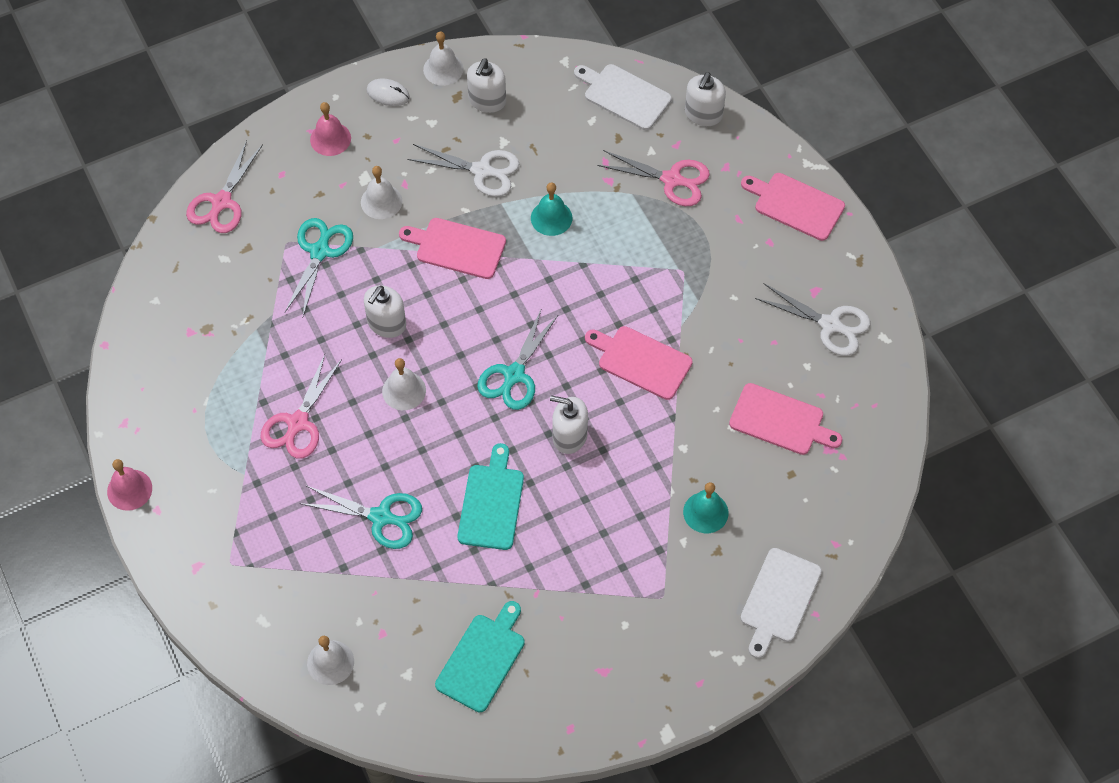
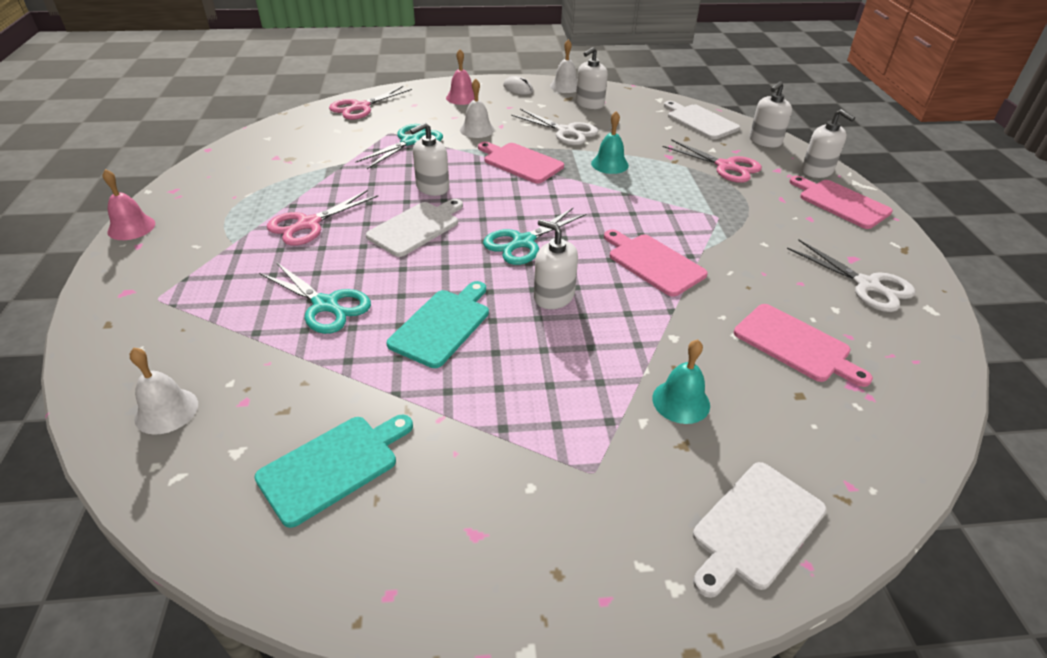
camera: 20 degrees right, 20 degrees down
white bell [382,358,426,410] -> white cutting board [366,199,463,257]
none -> white soap dispenser [802,109,855,178]

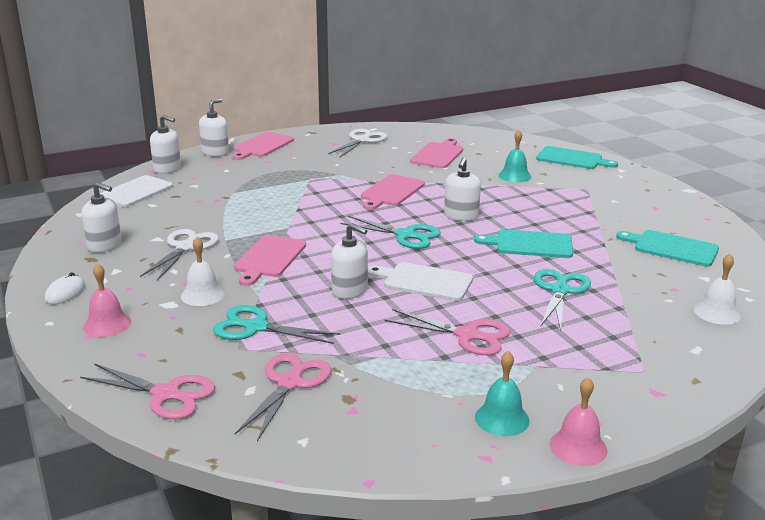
camera: 110 degrees left, 15 degrees down
white bell [550,39,577,93] -> none
turquoise bell [591,111,629,174] -> turquoise bell moved to [475,351,530,436]
pink scissors [663,139,762,183] -> pink scissors moved to [235,353,331,441]
white cutting board [693,462,827,598] -> turquoise cutting board [536,146,618,169]

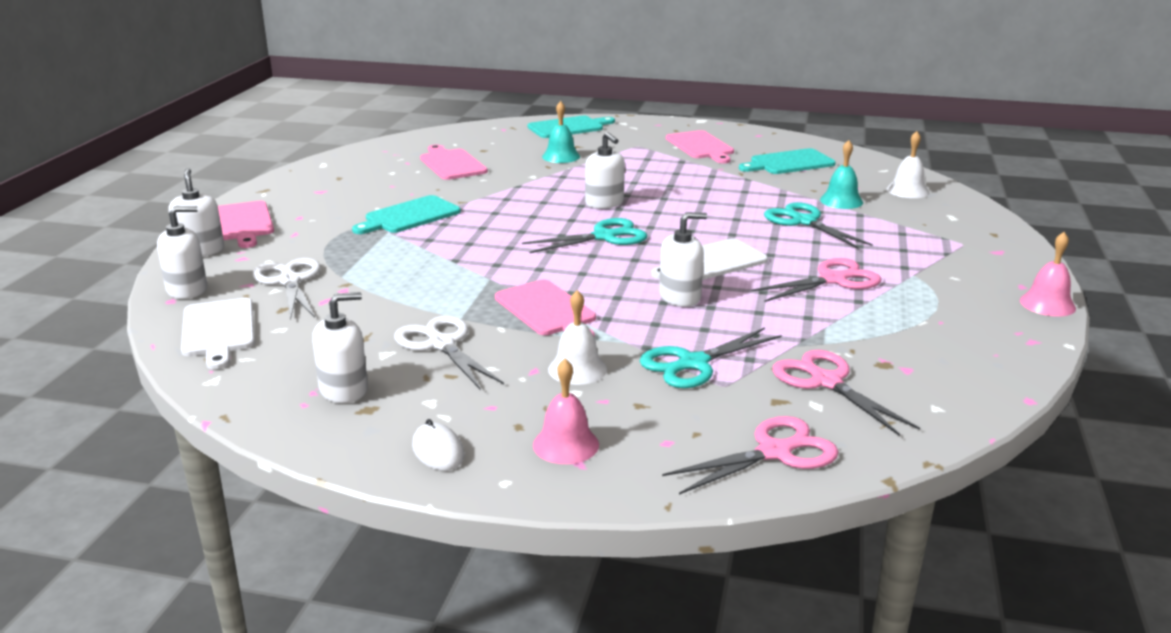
camera: 50 degrees left, 0 degrees up
white scissors [328,129,387,157] -> white scissors moved to [253,258,321,320]
pink cutting board [361,174,425,210] -> pink cutting board moved to [666,130,734,164]
turquoise cutting board [474,229,573,258] -> turquoise cutting board moved to [352,195,461,234]
turquoise bell [475,351,530,436] -> turquoise bell moved to [820,140,863,209]

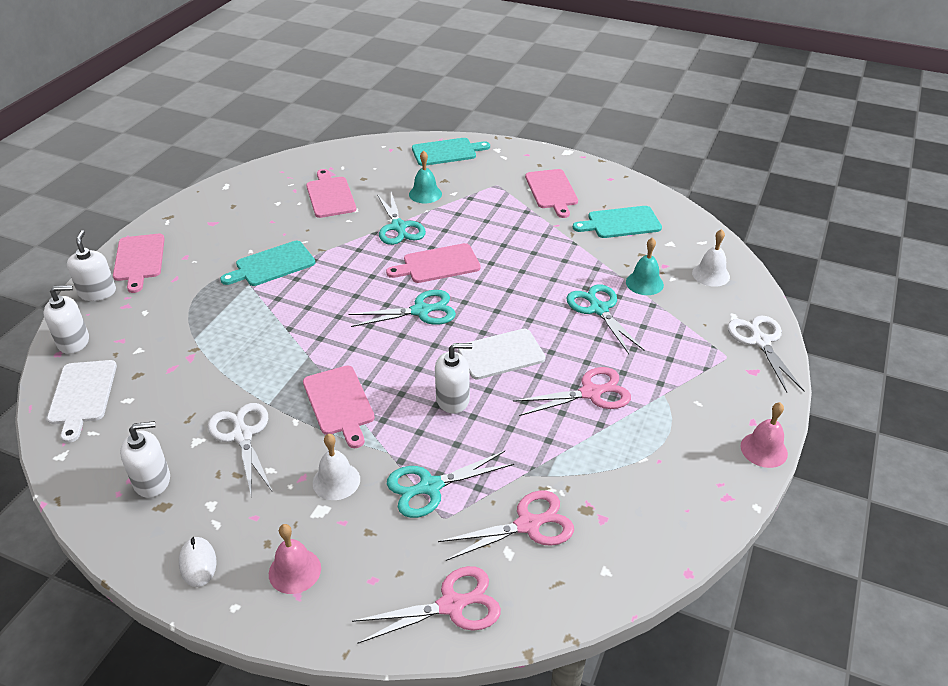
camera: 10 degrees right, 15 degrees up
white scissors [253,258,321,320] -> white scissors moved to [728,316,804,392]
white soap dispenser [585,132,625,209] -> pink cutting board [386,243,481,283]
pink scissors [772,350,920,436] -> pink scissors turned 90 degrees clockwise [438,490,574,561]
none -> turquoise scissors [377,192,426,245]

